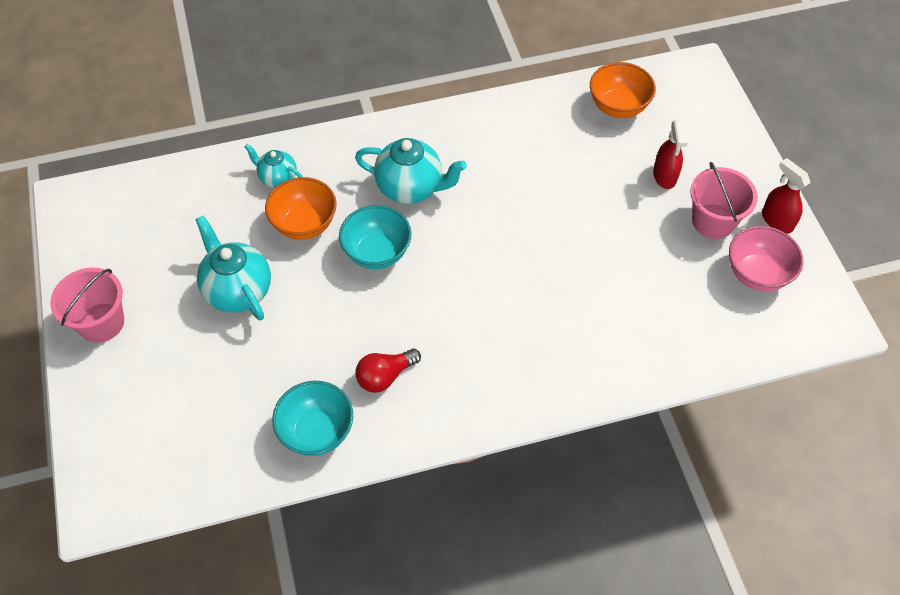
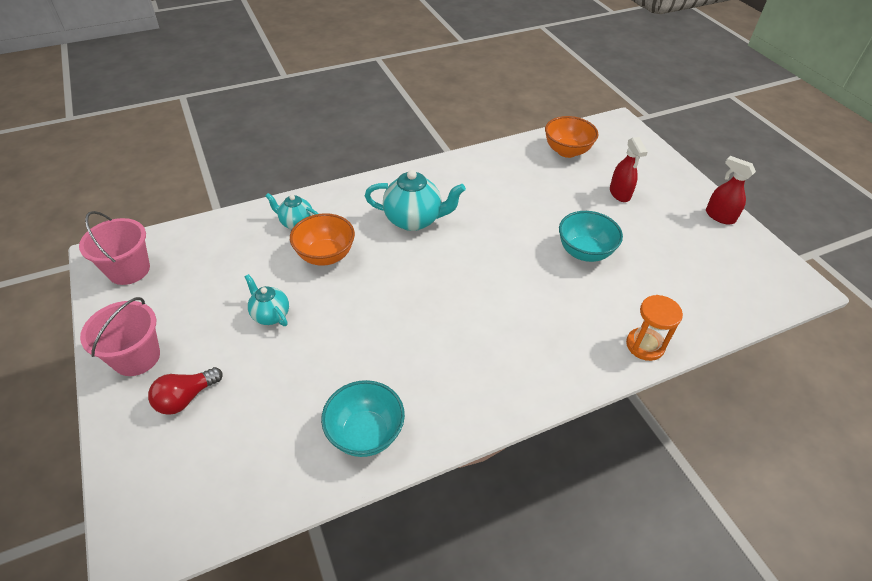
camera: 10 degrees left, 10 degrees down
turquoise teapot [195,215,271,320] -> turquoise teapot [245,274,289,326], size x0.59
turquoise bowl [339,205,412,269] -> turquoise bowl moved to [559,211,623,262]
red light bulb [355,349,421,393] -> red light bulb moved to [148,367,223,415]
pink bucket [690,162,758,239] -> pink bucket moved to [79,211,150,285]
pink bowl [729,226,803,291] -> none
none -> orange hourglass [626,295,683,361]

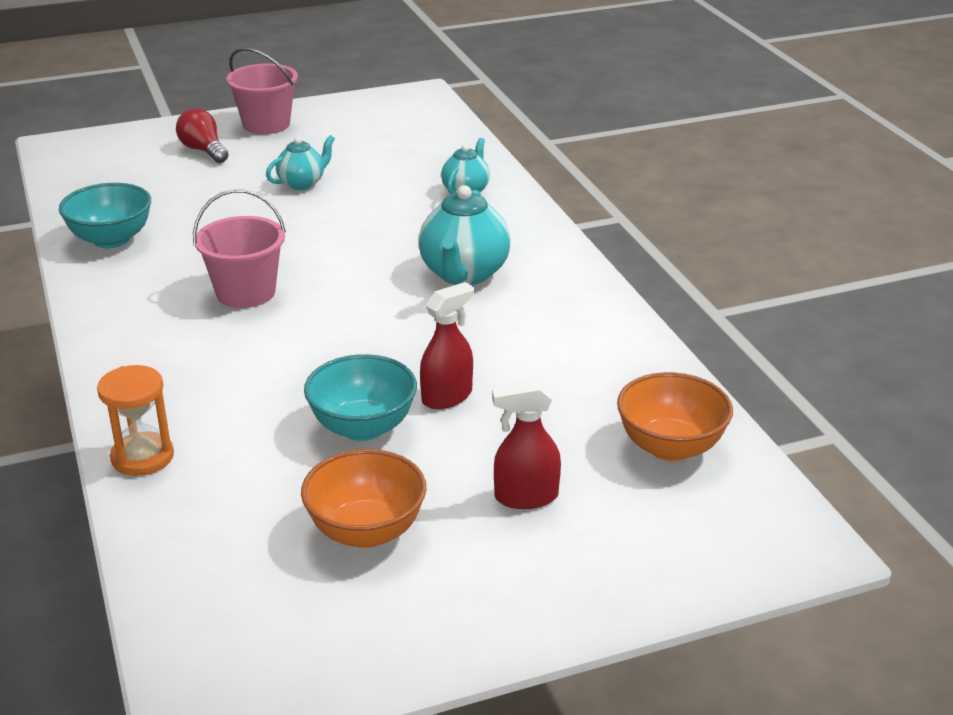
camera: 95 degrees right, 15 degrees down
pink bucket [79,211,150,285] -> pink bucket moved to [193,189,286,308]
orange bowl [290,213,355,266] -> orange bowl moved to [301,449,426,548]
red spray bottle [706,156,756,224] -> red spray bottle moved to [420,282,474,409]

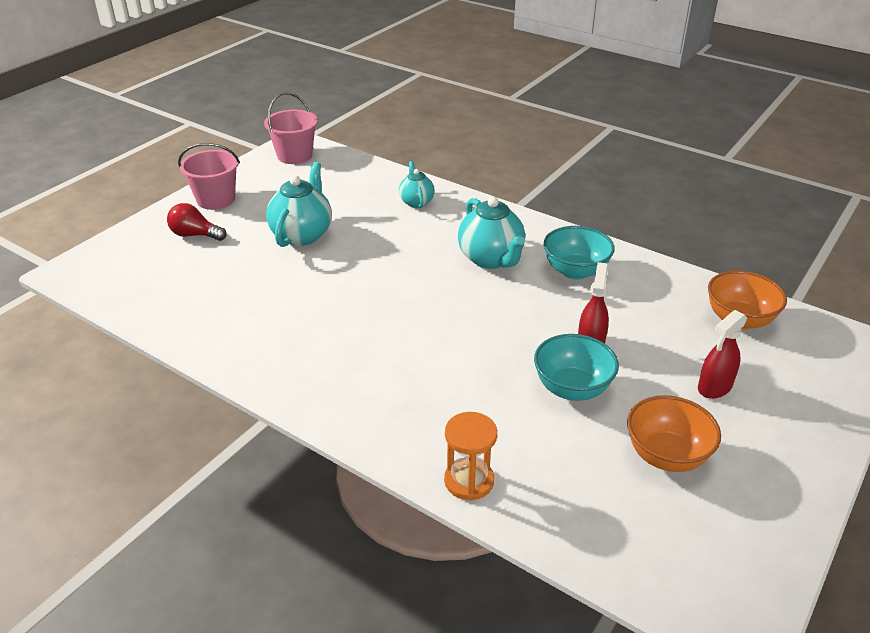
camera: 35 degrees left, 5 degrees up
turquoise bowl [59,183,151,249] -> turquoise bowl moved to [543,226,615,280]
pink bucket [193,189,286,308] -> pink bucket moved to [264,92,318,164]
turquoise teapot [266,135,335,190] -> turquoise teapot [266,162,332,247], size x1.69

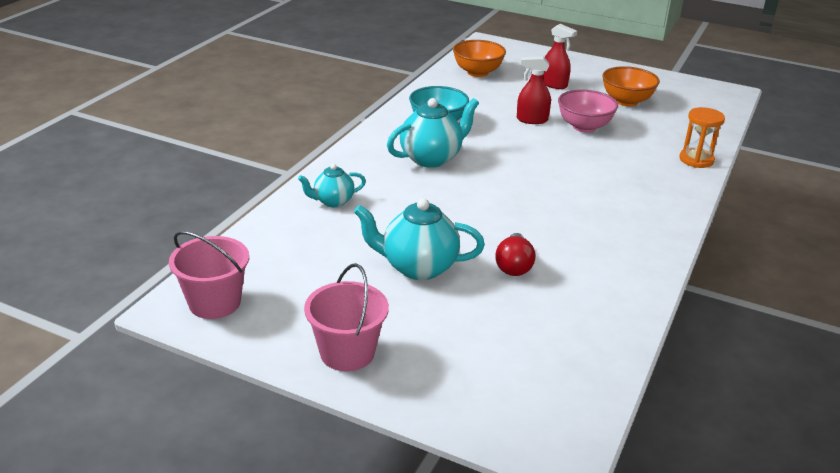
camera: 100 degrees left, 5 degrees down
red light bulb [167,203,227,241] -> red light bulb moved to [496,233,535,276]
turquoise bowl [534,334,619,401] -> pink bowl [558,89,618,133]

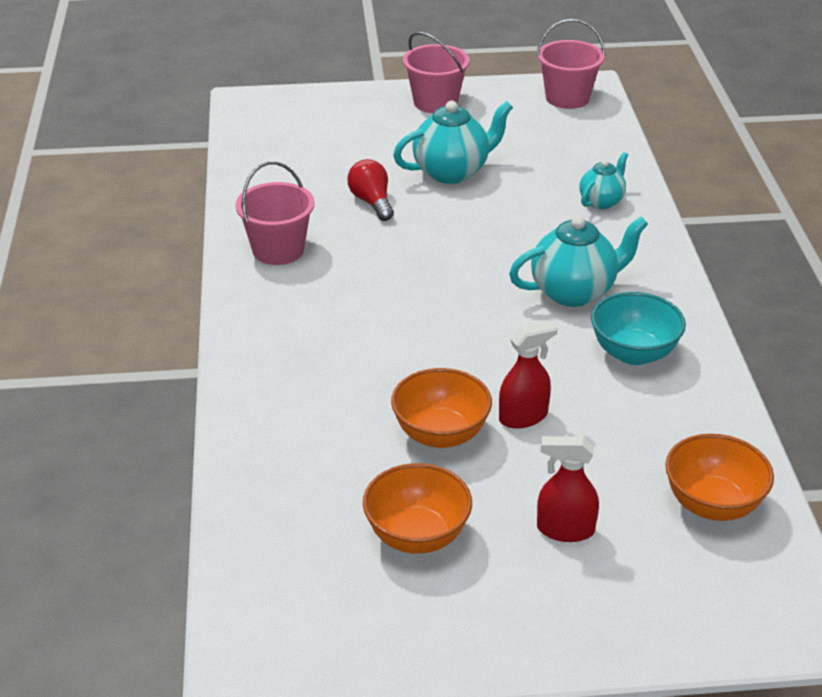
camera: 150 degrees right, 5 degrees up
turquoise teapot [387,98,479,168] -> turquoise teapot turned 135 degrees counterclockwise [509,216,648,307]
pink bowl [558,89,618,133] -> orange bowl [391,368,492,448]
orange hourglass [679,107,725,168] -> none
none -> pink bucket [236,162,315,265]

